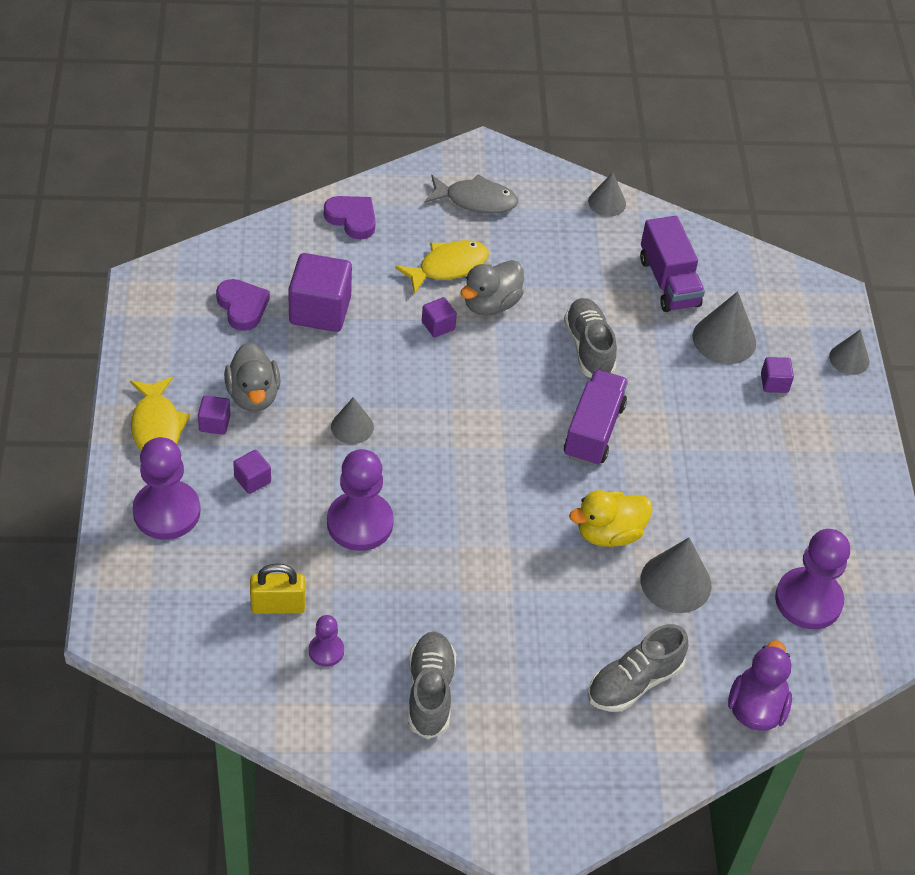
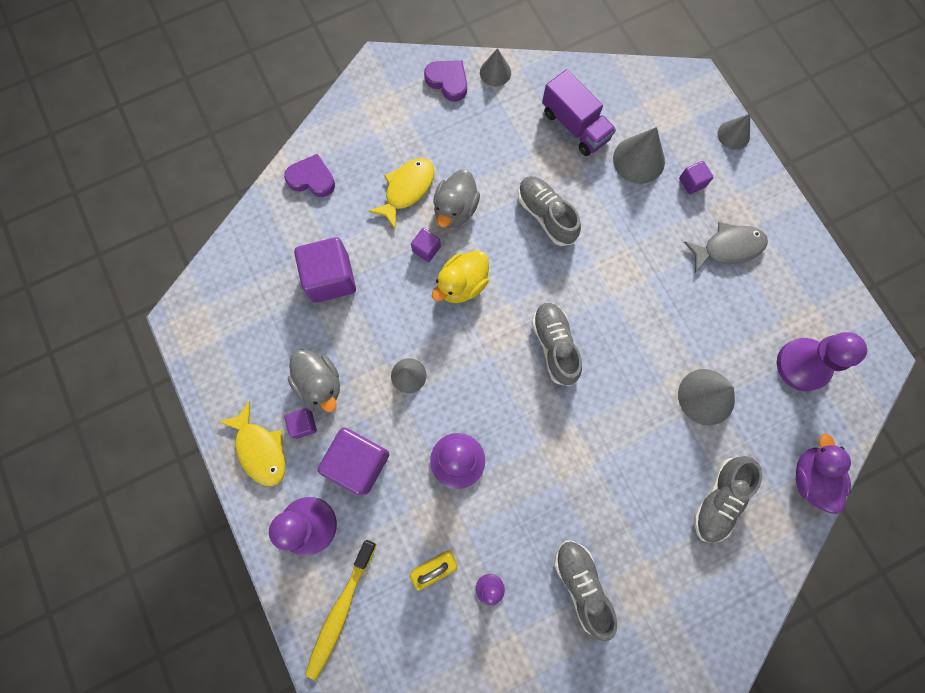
camera: 20 degrees left, 25 degrees up
purple heart [216,279,270,331] -> purple heart moved to [424,60,467,102]
purple cube [233,450,271,494] -> purple cube [318,427,389,495], size x2.06
grey fish [425,174,518,214] -> grey fish moved to [684,222,768,273]
purple truck [564,369,628,466] -> none
yellow duck [569,490,653,547] -> yellow duck moved to [432,251,489,303]
none -> yellow toothbrush [305,540,376,680]
none -> grey shoe [532,302,582,386]

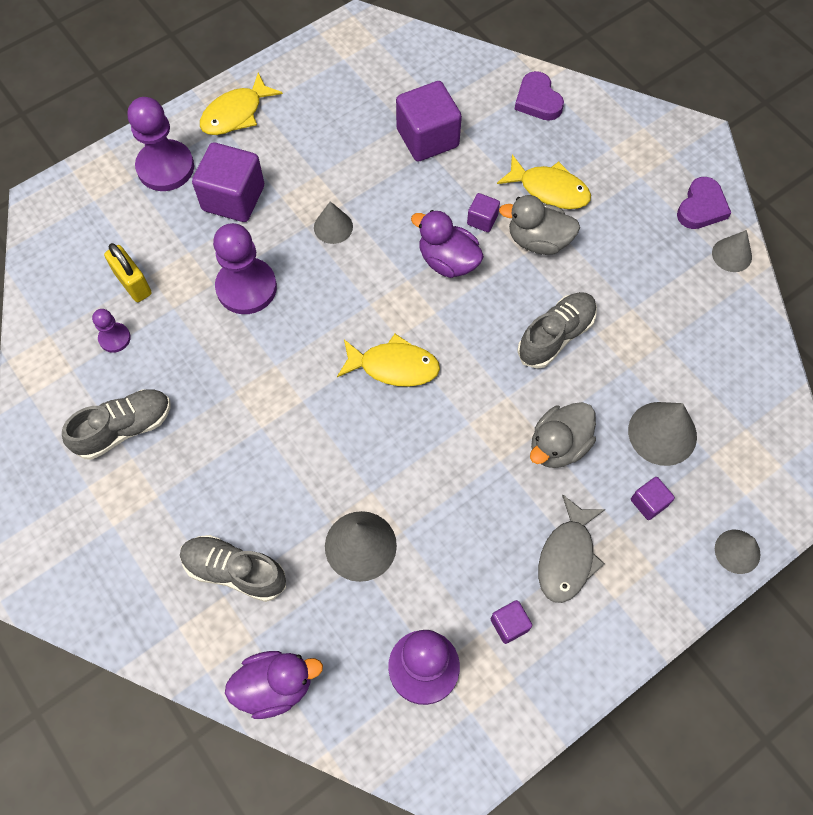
camera: 80 degrees right, 10 degrees down
purple heart [284,154,335,197] -> purple heart turned 150 degrees clockwise [514,71,564,121]
purple cube [284,408,317,439] -> purple cube moved to [491,600,532,644]
grey duck [288,349,340,412] -> grey duck moved to [530,402,596,468]
yellow toothbrush [305,540,376,680] -> none
yellow duck [432,251,489,303] -> purple duck [411,210,484,278]
grey shoe [532,302,582,386] -> yellow fish [337,334,440,387]
purple truck [542,69,616,156] -> none
grey fish [684,222,768,273] -> grey fish turned 45 degrees clockwise [538,495,605,603]

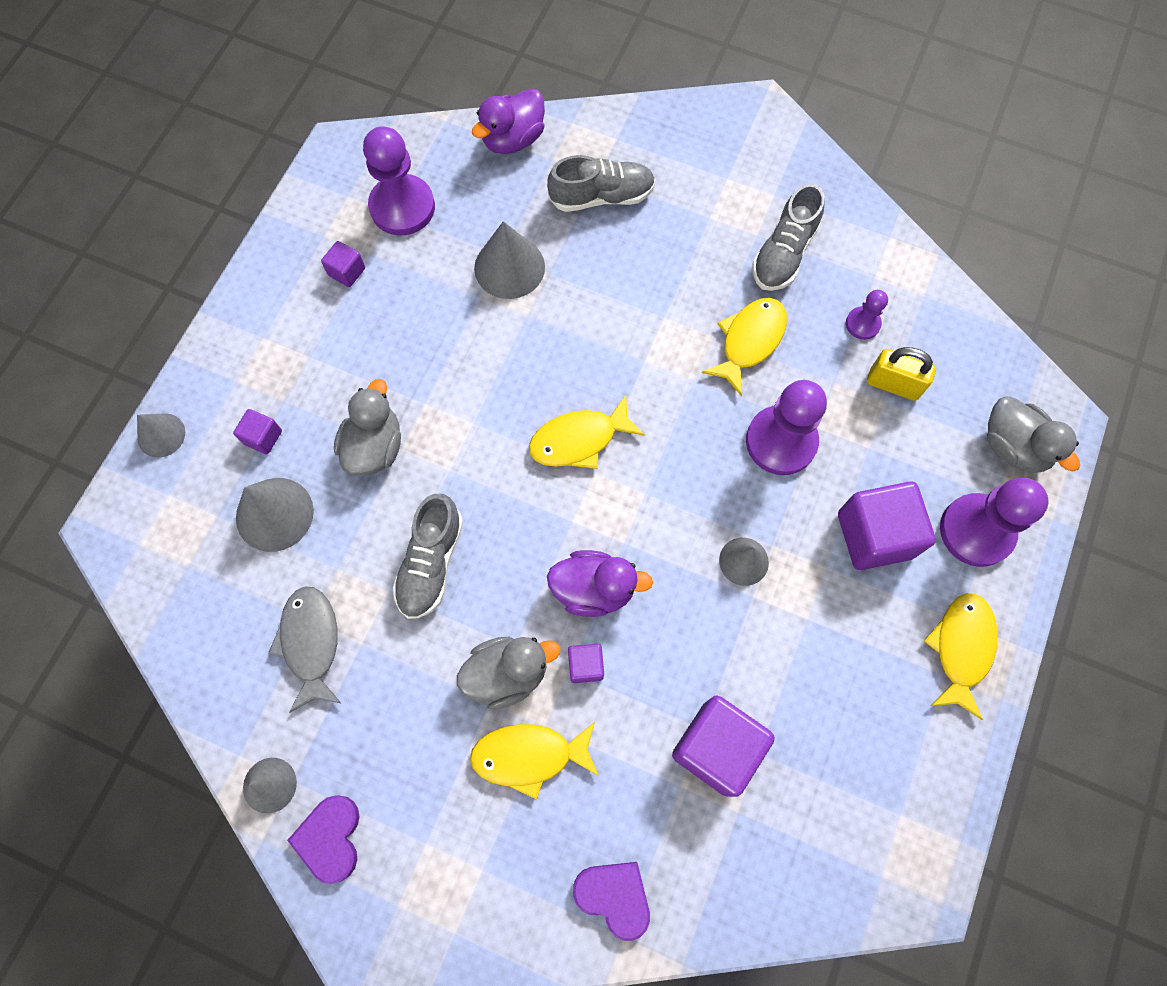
camera: 150 degrees right, 5 degrees up
grey fish [538,495,605,603] -> grey fish moved to [268,587,342,713]
none -> yellow fish [701,298,787,396]
none -> grey duck [987,397,1080,473]

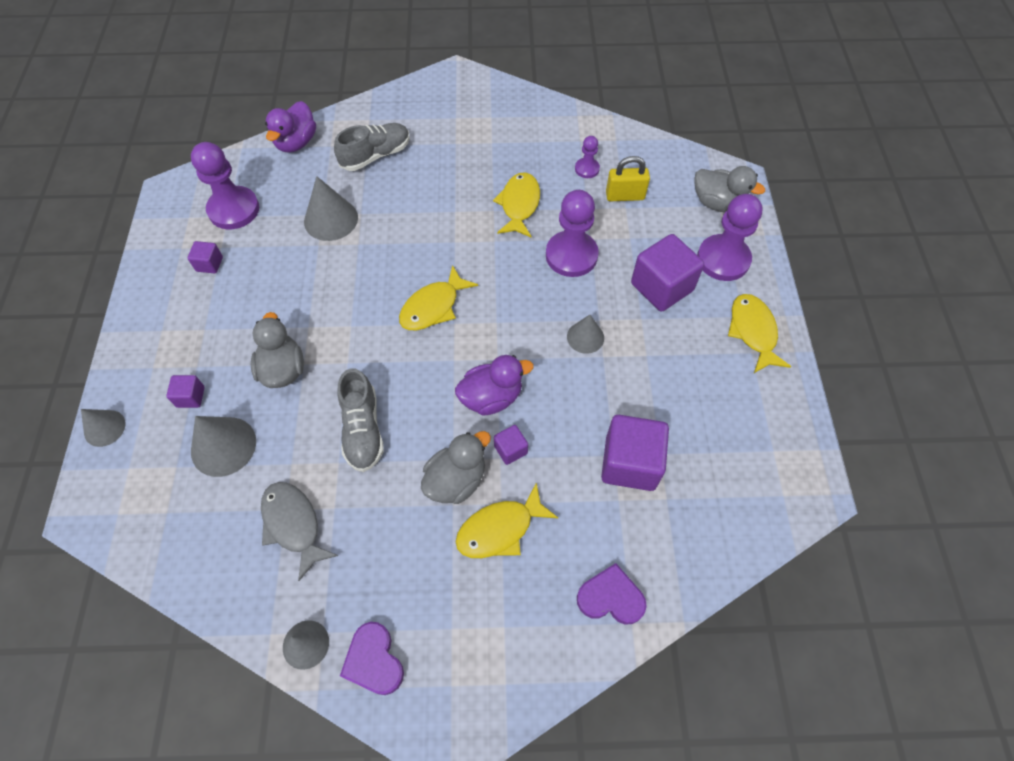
camera: 25 degrees left, 10 degrees down
grey shoe [752,183,825,291] -> none

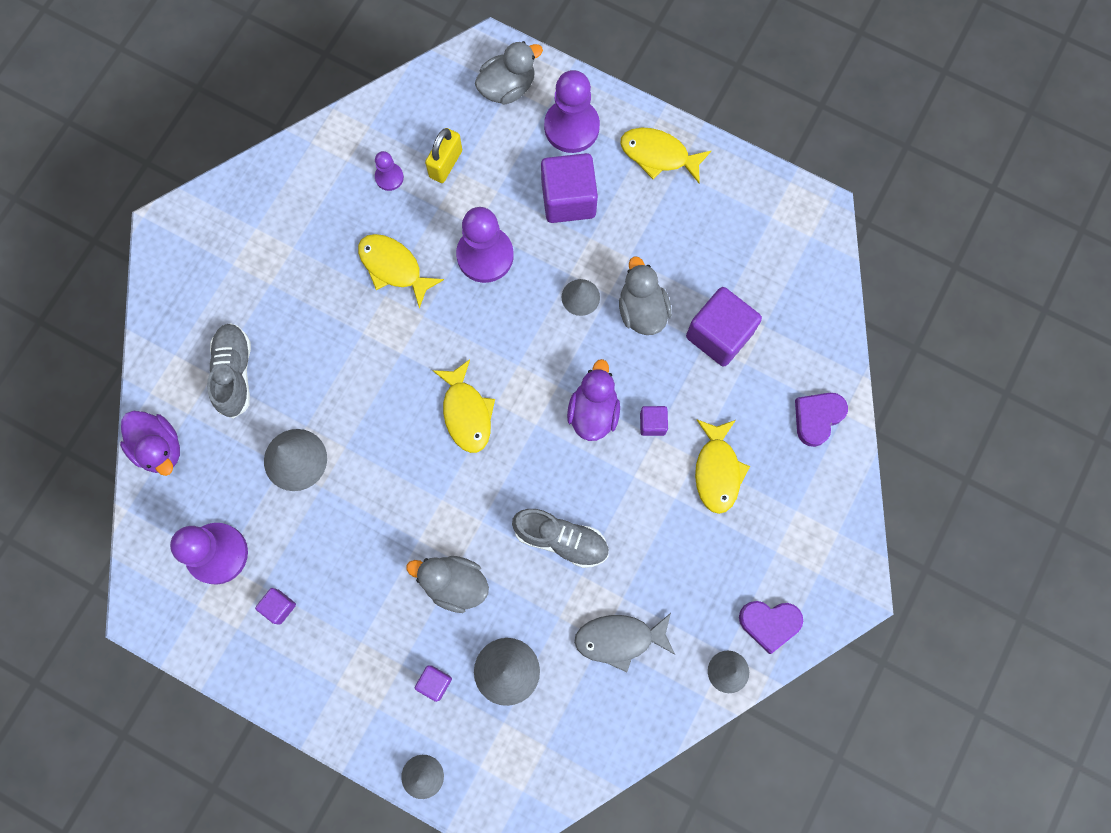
camera: 60 degrees left, 15 degrees up
grey duck [421,431,491,504] -> grey duck moved to [619,256,672,335]

